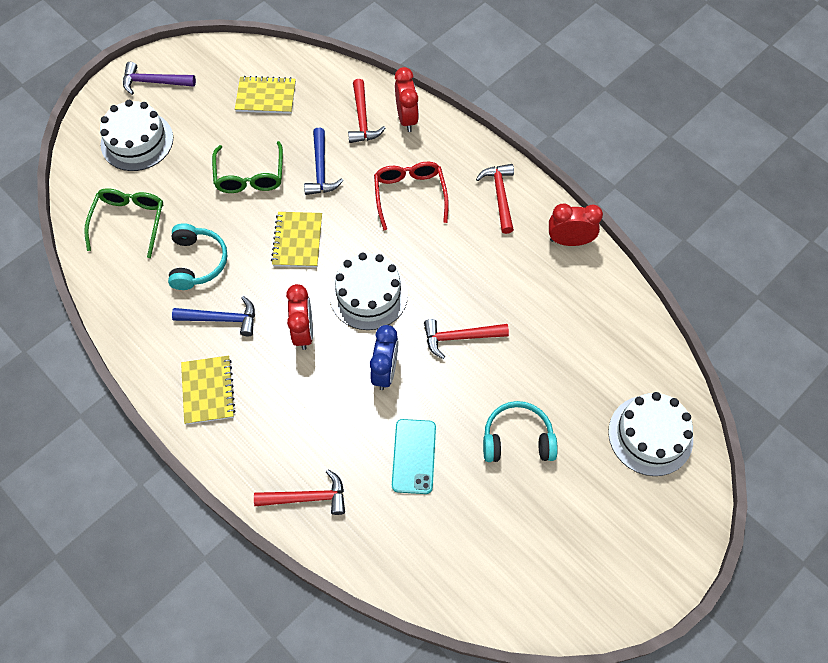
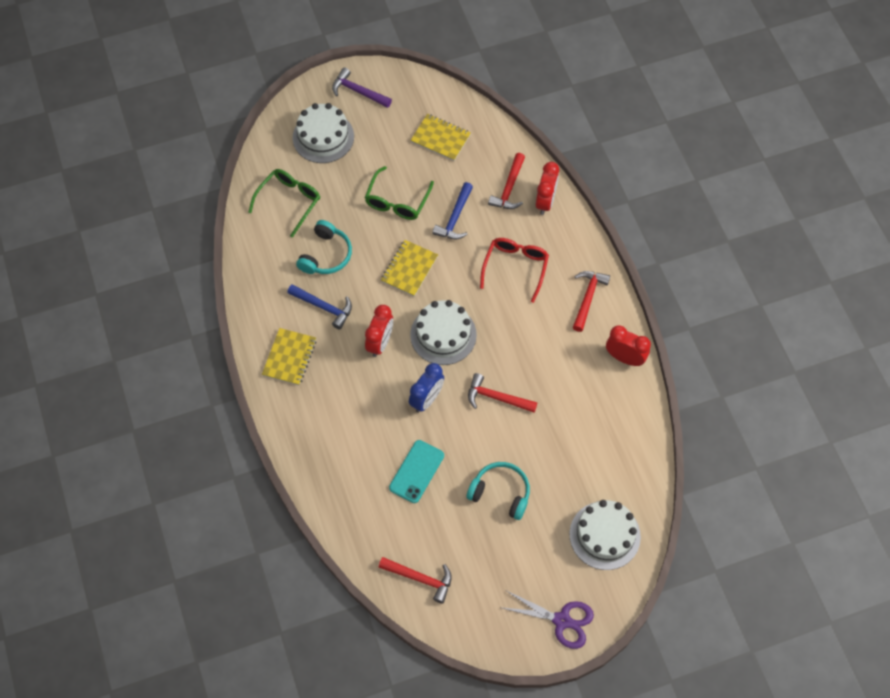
camera: 25 degrees right, 0 degrees up
red hammer [254,469,345,515] -> red hammer moved to [378,557,452,604]
none -> purple scissors [503,591,594,649]

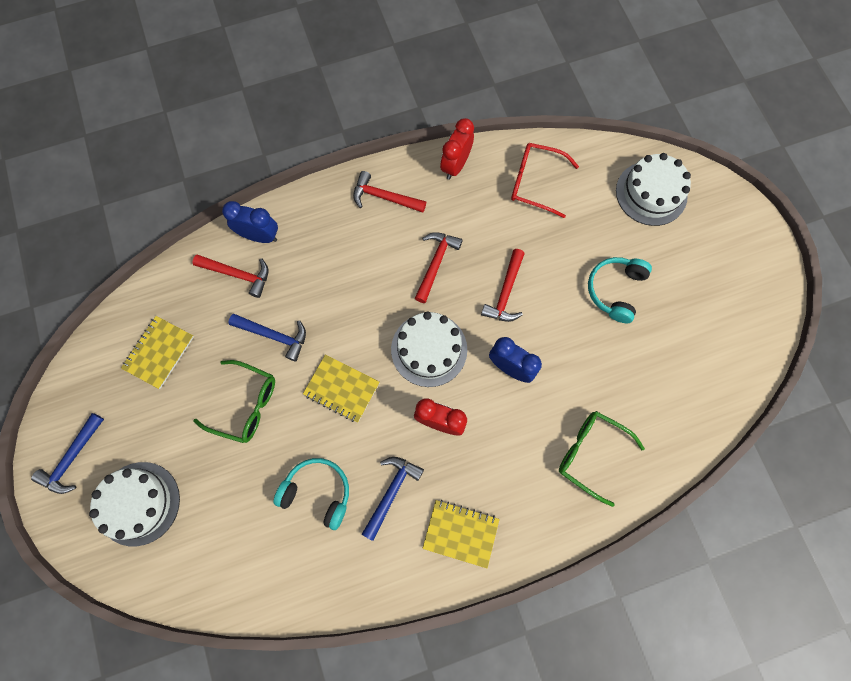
camera: 90 degrees left, 10 degrees up
green glasses [248,169,320,238] -> green glasses moved to [559,411,645,507]
purple hammer [332,68,392,108] -> blue hammer [31,413,104,494]
red hammer [378,557,452,604] -> red hammer moved to [415,232,463,303]
turquoise phone [389,440,444,503] -> none
red glasses [480,238,549,303] -> red glasses moved to [511,143,579,218]
purple scissors [503,591,594,649] -> none
red clock [536,162,559,215] -> blue clock [222,201,278,243]

